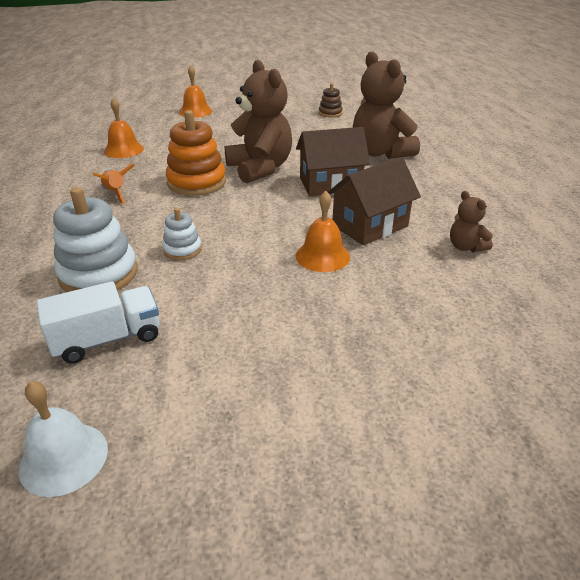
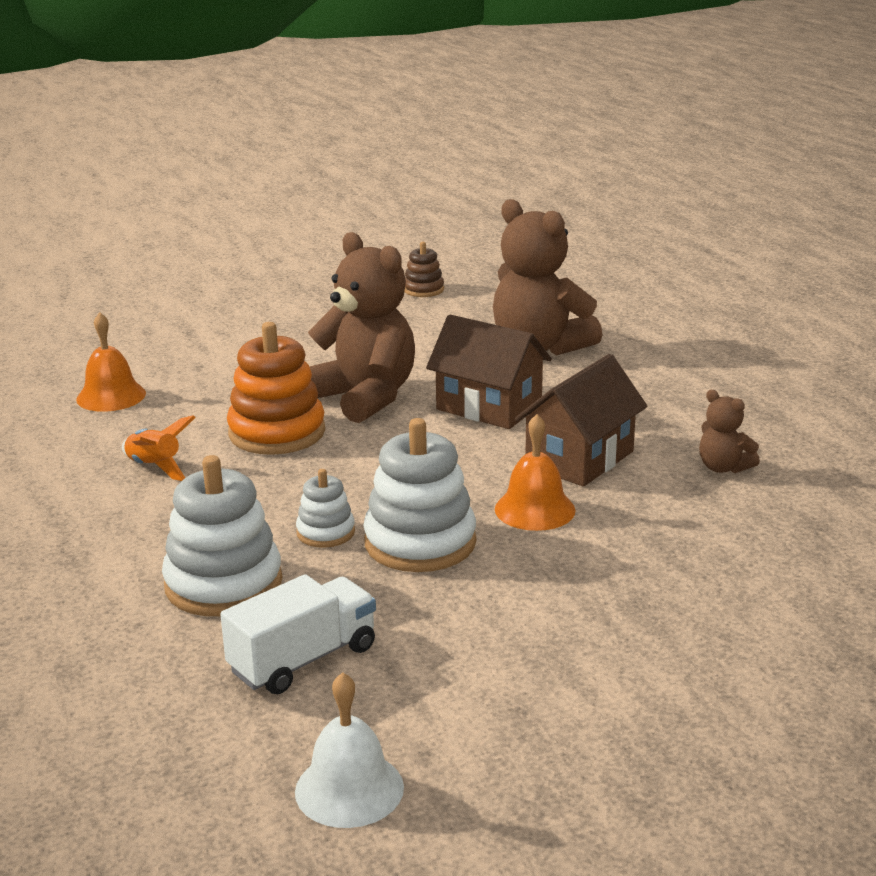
camera: 15 degrees left, 10 degrees down
orange bell [179,66,213,118] -> none
brown house [296,127,370,196] -> brown house turned 60 degrees clockwise [426,315,552,429]
none -> white stacking toy [363,418,476,572]

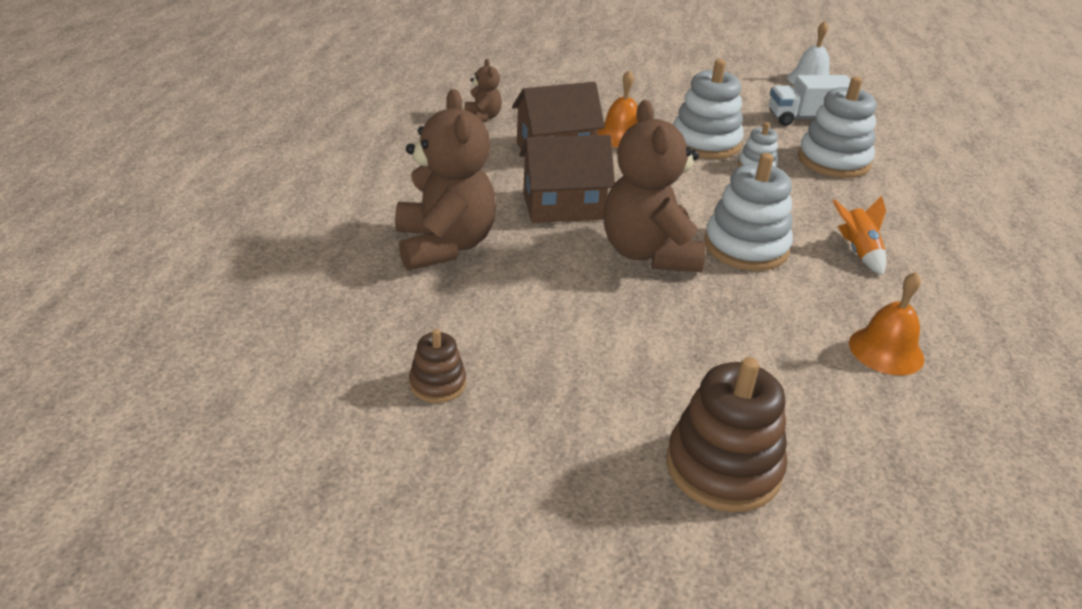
camera: 150 degrees left, 10 degrees up
orange stacking toy [227,322,325,455] -> white stacking toy [704,153,793,271]
brown house [426,315,552,429] -> brown house turned 75 degrees counterclockwise [519,135,615,223]
none -> brown stacking toy [666,357,787,512]

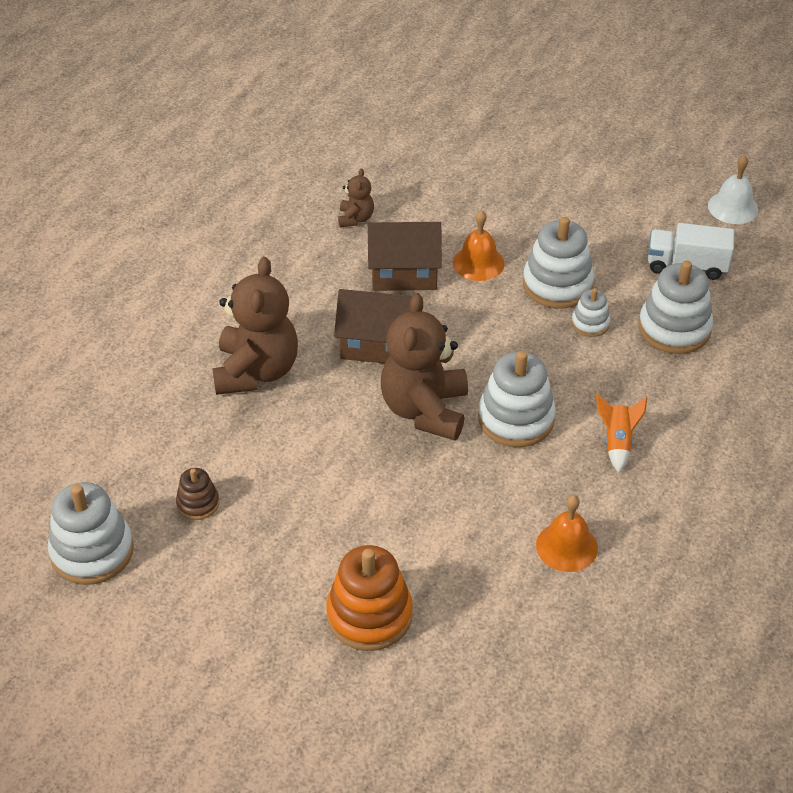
camera: 20 degrees right, 10 degrees up
brown stacking toy [666,357,787,512] -> orange stacking toy [326,545,413,651]
none -> white stacking toy [48,482,134,585]

